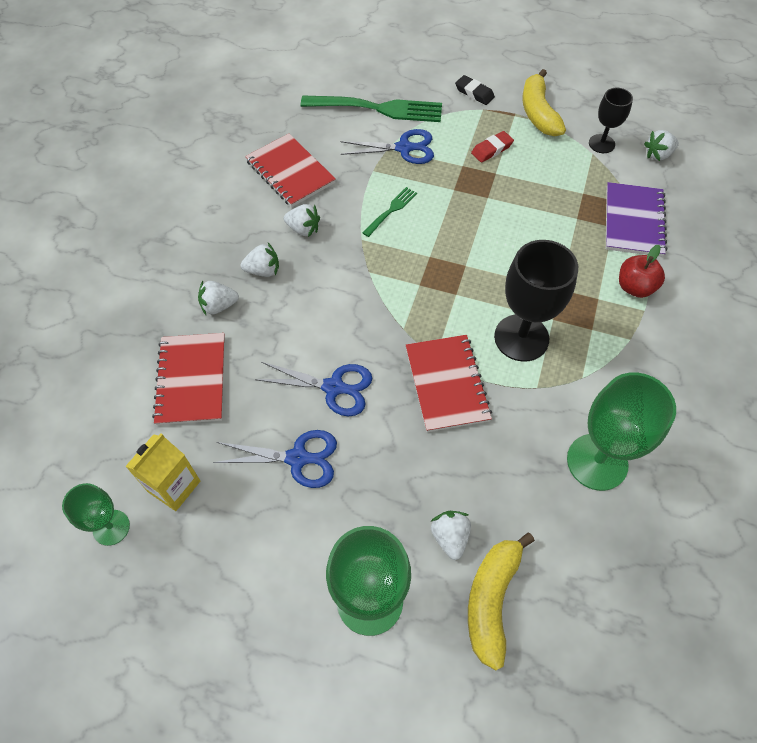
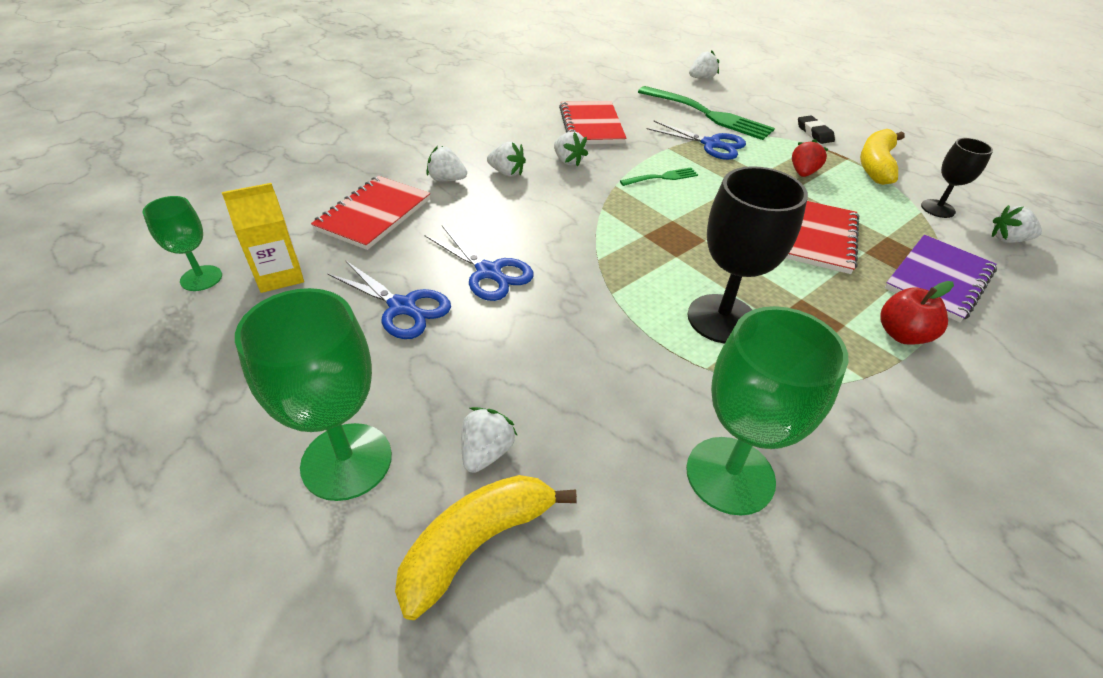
camera: 30 degrees right, 15 degrees down
red notebook [406,335,492,432] -> red notebook moved to [786,201,859,274]
red eraser [471,131,514,162] -> red strawberry [792,139,828,177]
none -> white strawberry [689,50,719,79]

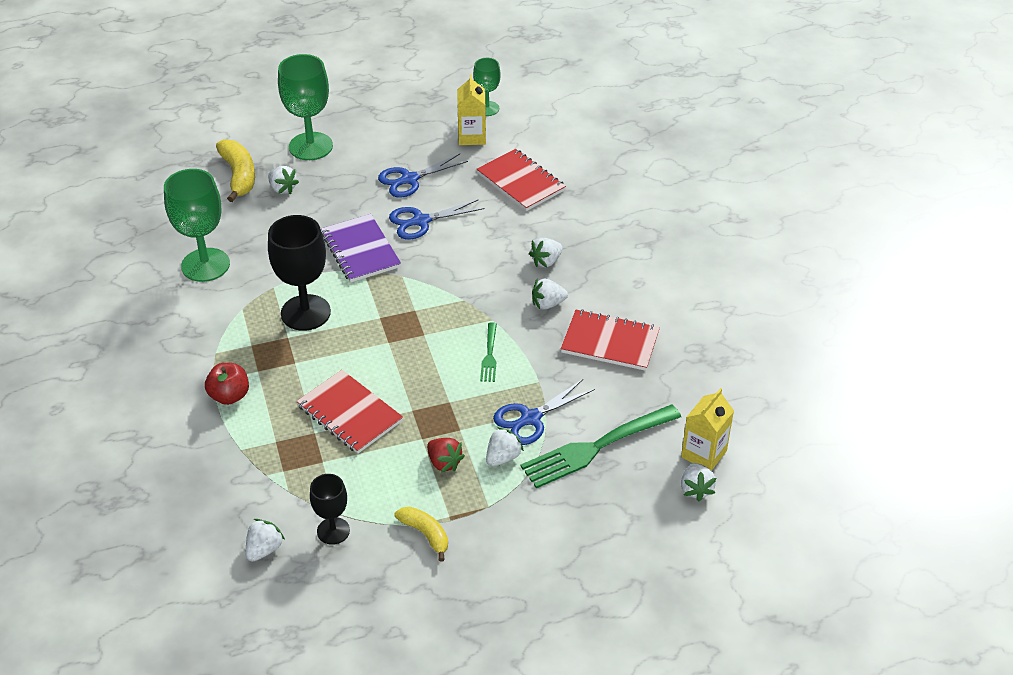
camera: 115 degrees right, 0 degrees up
white strawberry [427,146,467,181] -> white strawberry moved to [486,427,524,466]
black eraser [798,116,835,144] -> none
yellow banana [860,129,905,185] -> yellow banana [394,507,448,562], size x0.65
purple notebook [885,235,997,322] -> purple notebook moved to [321,214,401,283]
none -> yellow carton [681,388,734,471]

